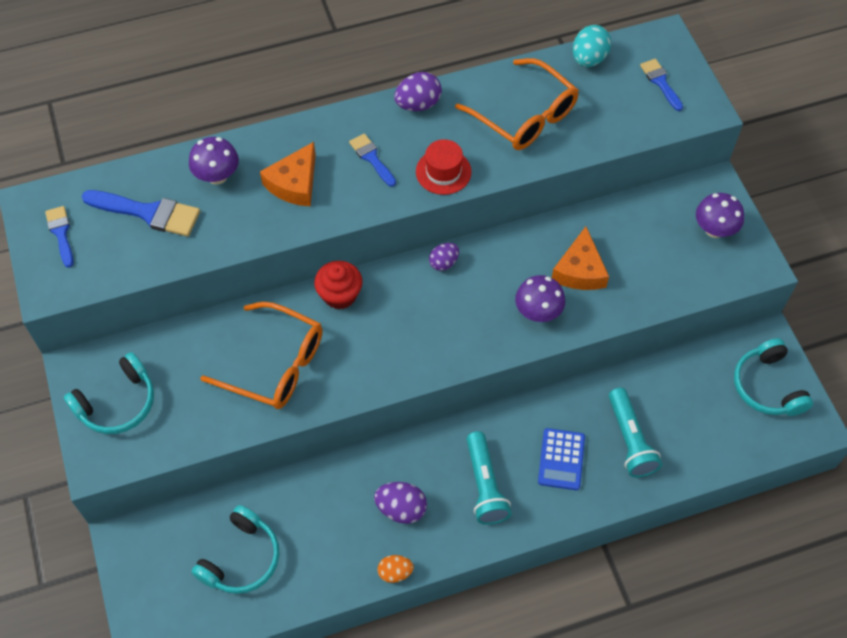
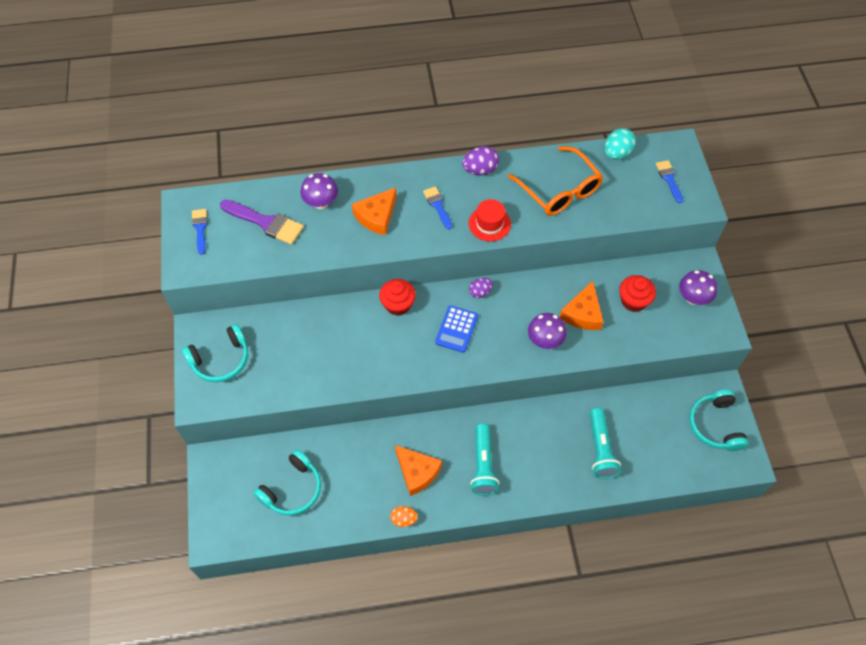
camera: 10 degrees right, 0 degrees up
blue brush [82,190,200,236] -> purple brush [220,200,304,245]
orange glasses [200,302,323,409] -> none
purple egg [374,482,427,524] -> orange cheese [395,445,442,496]
blue calculator [538,428,585,490] -> blue calculator moved to [435,306,478,353]
none -> red cupcake [619,275,656,312]

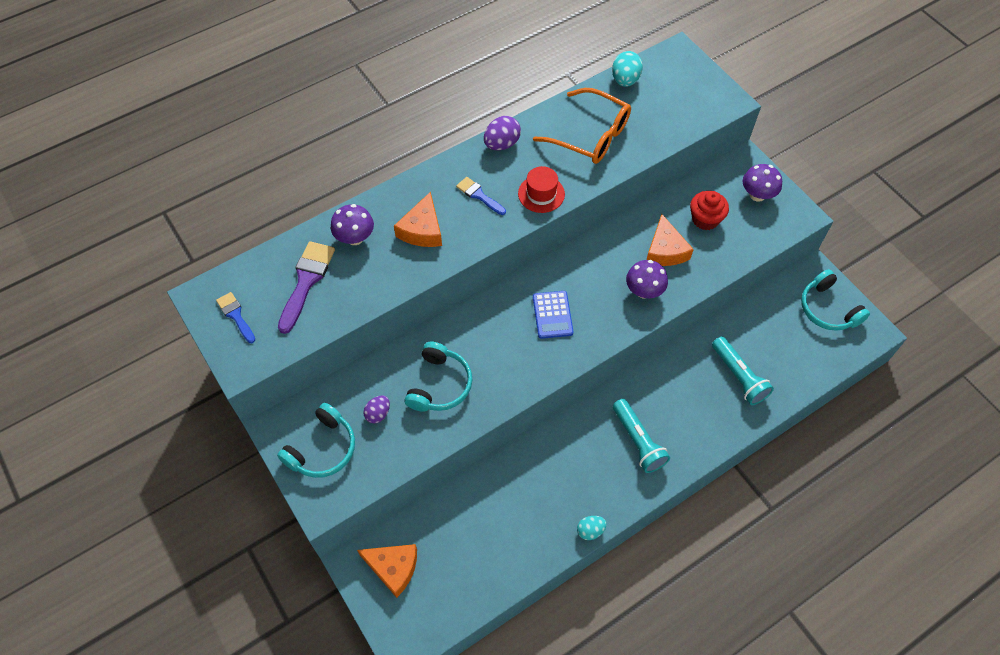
camera: 25 degrees left, 0 degrees up
purple brush [220,200,304,245] -> purple brush turned 75 degrees counterclockwise [278,241,335,334]
turquoise headphones [254,450,321,516] -> turquoise headphones moved to [404,342,473,412]
red cupcake [379,279,416,316] -> none
orange egg [390,506,418,527] -> turquoise egg [577,516,607,540]
orange cheese [395,445,442,496] -> orange cheese moved to [357,544,417,598]
purple egg [469,278,493,298] -> purple egg moved to [363,395,390,423]
blue brush [656,160,683,203] -> none

